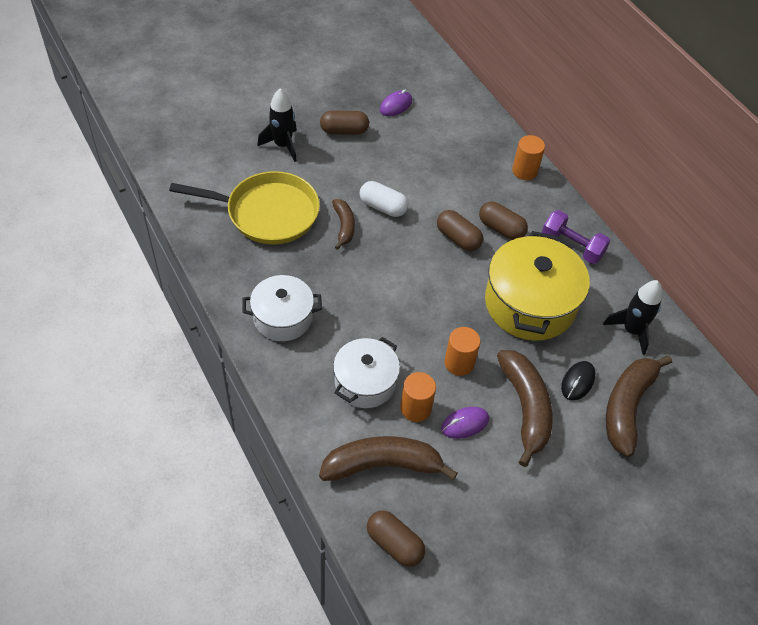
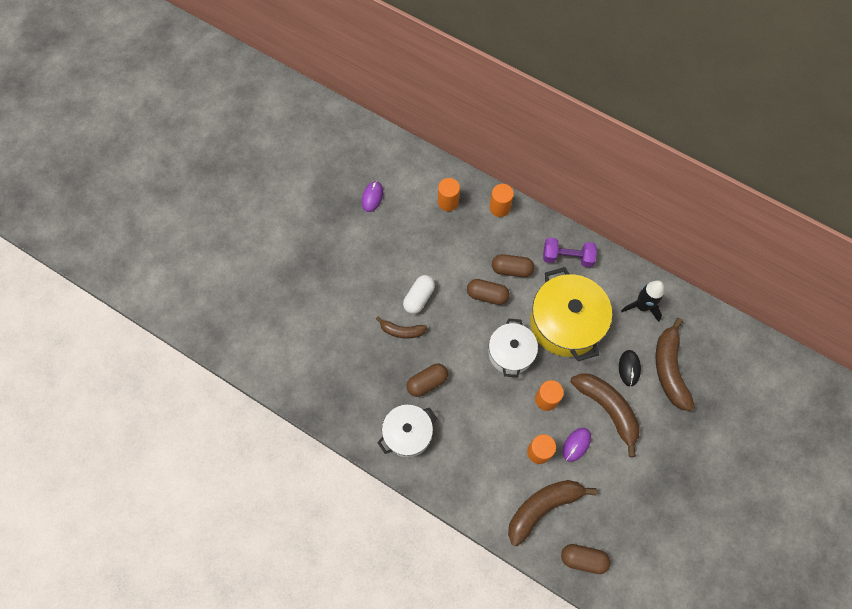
camera: 25 degrees left, 15 degrees up
yellow pan [169,171,320,244] -> none
black rocket [257,88,297,162] -> none
brown capsule [320,110,369,135] -> brown capsule moved to [406,364,448,397]
brown banana [332,199,355,250] -> brown banana turned 135 degrees clockwise [376,316,427,339]
white pot [333,337,400,408] -> white pot moved to [488,318,538,378]
white capsule [360,181,408,217] -> white capsule turned 60 degrees counterclockwise [403,275,435,314]
none -> orange cylinder [438,178,460,211]

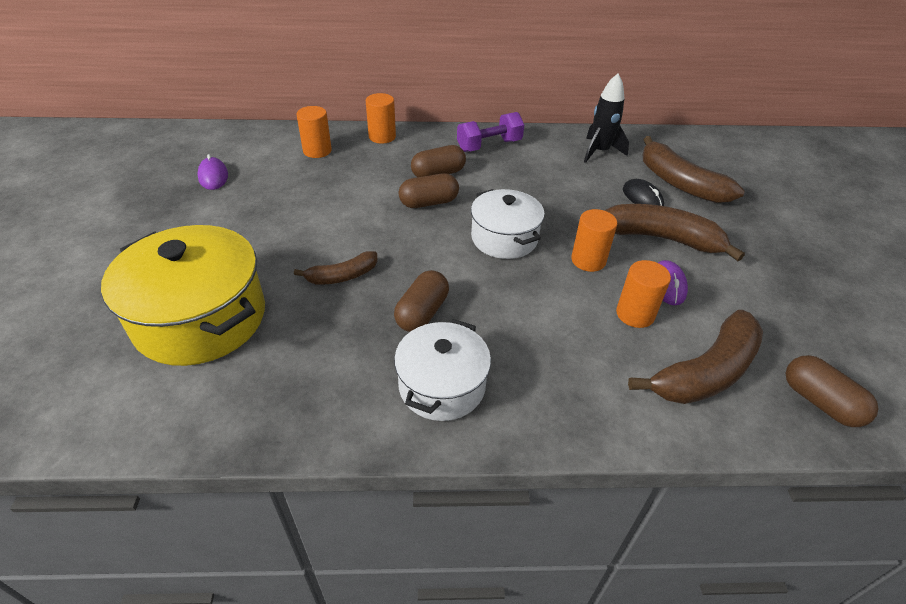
camera: 35 degrees left, 25 degrees down
white capsule [403,275,435,314] -> none
brown banana [508,480,597,546] -> brown banana turned 150 degrees counterclockwise [628,310,763,404]
yellow pot [530,267,612,361] -> yellow pot moved to [101,225,265,366]
brown capsule [561,544,610,574] -> brown capsule turned 75 degrees clockwise [785,355,879,427]

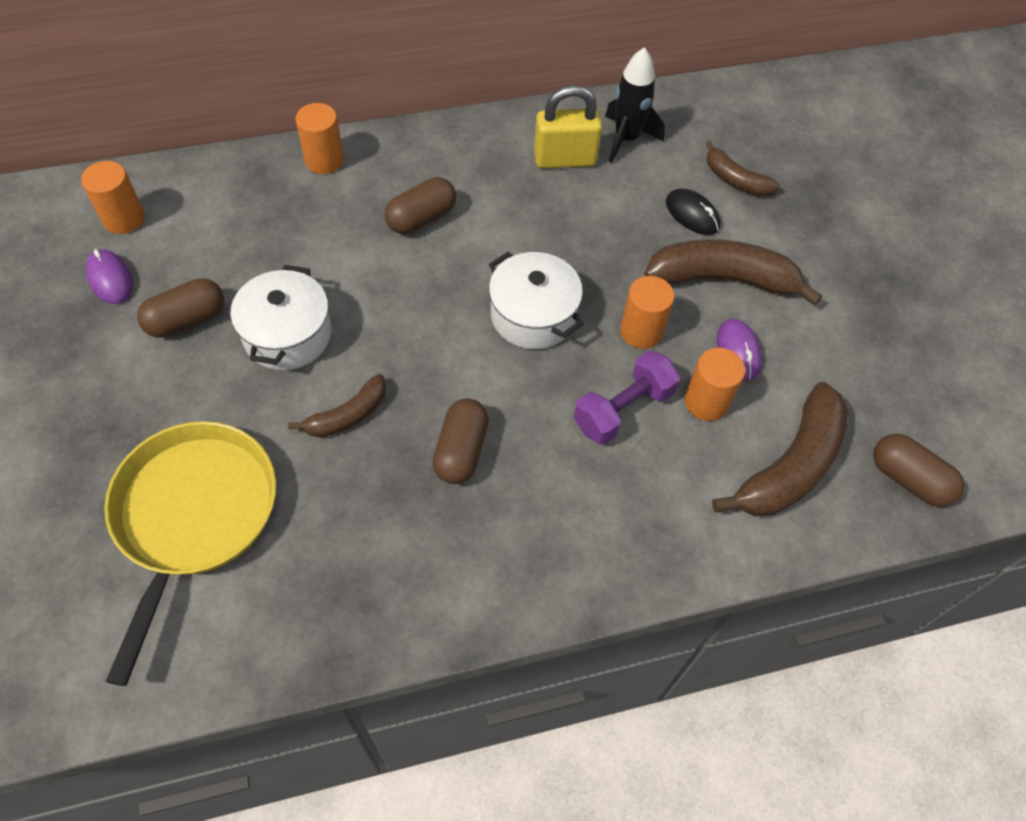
camera: 15 degrees left, 15 degrees up
yellow pot [101,225,265,366] -> yellow pan [104,421,276,686]
orange cylinder [297,106,332,158] -> orange cylinder moved to [81,161,145,234]
white pot [394,319,491,421] -> white pot moved to [230,265,331,370]
brown capsule [399,173,459,208] -> brown capsule moved to [137,278,224,338]
purple dumbbell [457,112,524,152] -> purple dumbbell moved to [574,350,680,445]
brown banana [642,136,745,203] -> brown banana [706,140,780,196], size x0.56
none -> yellow padlock [534,85,602,168]

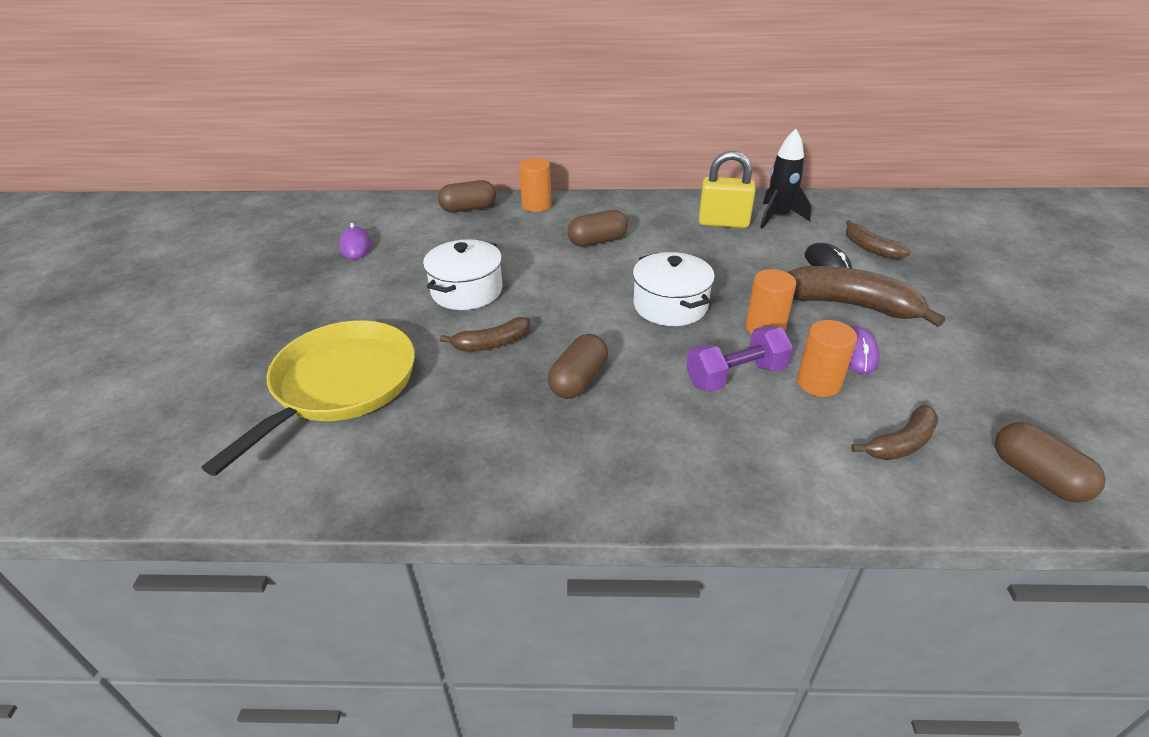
camera: 20 degrees right, 20 degrees down
orange cylinder [81,161,145,234] -> none
brown capsule [137,278,224,338] -> brown capsule moved to [438,180,496,213]
brown banana [712,382,848,516] -> brown banana [851,405,939,460], size x0.56

